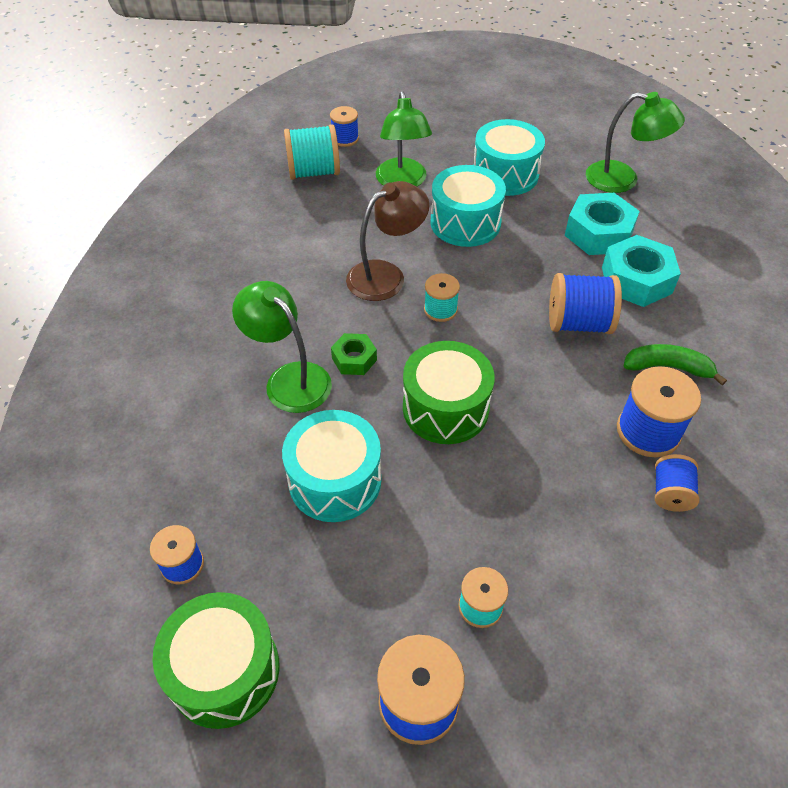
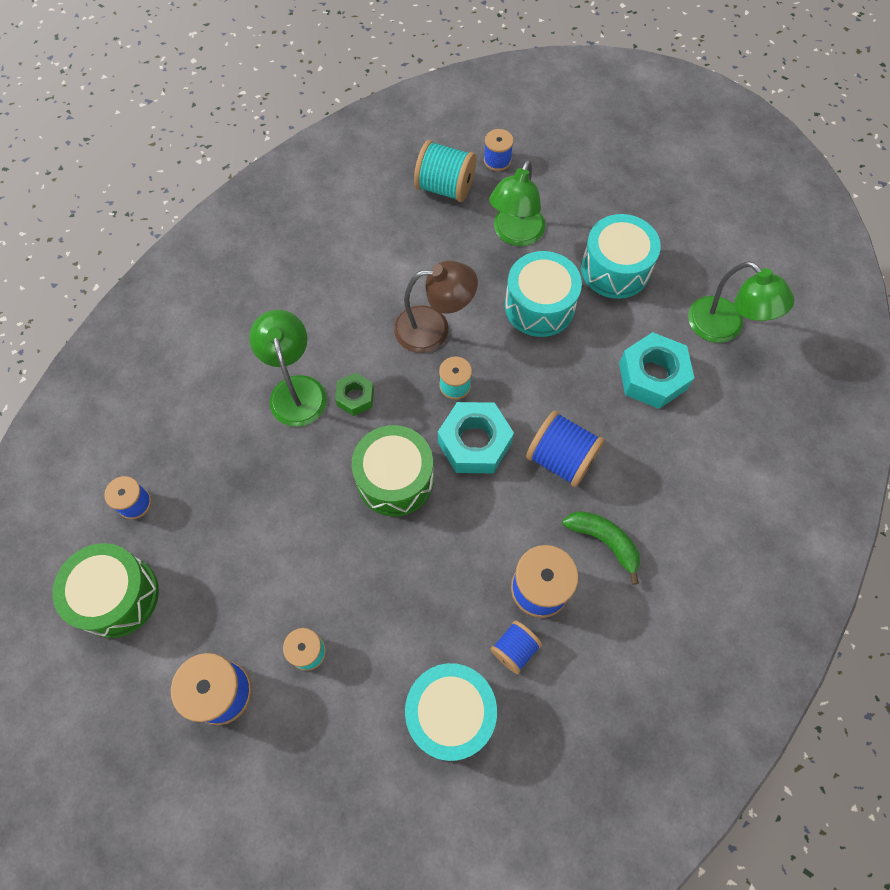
camera: 30 degrees right, 15 degrees up
turquoise drum [282,410,381,522] -> turquoise drum moved to [405,663,497,761]
turquoise nut [602,235,681,307] -> turquoise nut moved to [438,402,514,474]

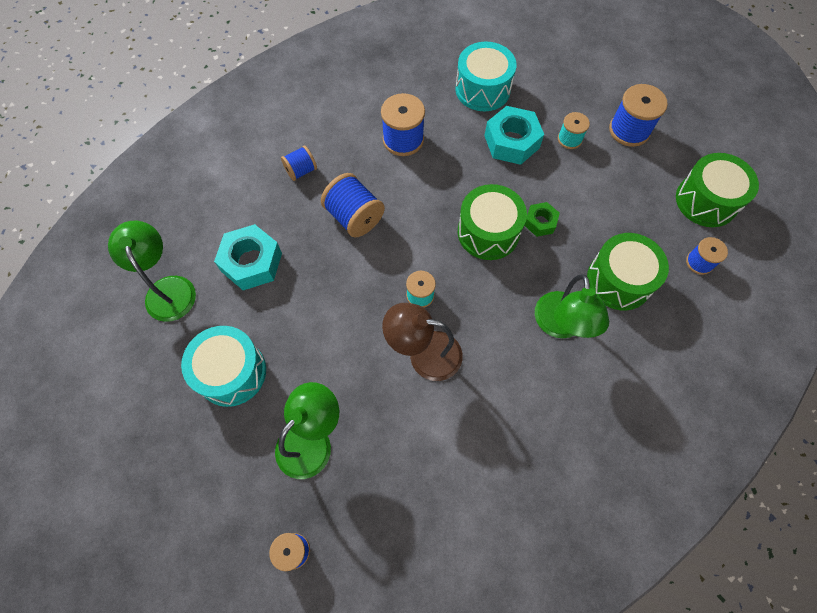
camera: 165 degrees left, 0 degrees up
green nut [335,373,374,416] -> green nut moved to [525,202,560,237]
turquoise spool [414,140,476,202] -> none
turquoise nut [438,402,514,474] -> turquoise nut moved to [484,106,544,165]
blue spool [490,620,542,674] -> blue spool moved to [281,146,317,181]
turquoise drum [505,251,582,337] -> none
green banana [562,511,640,585] -> none
none -> green drum [587,233,669,310]

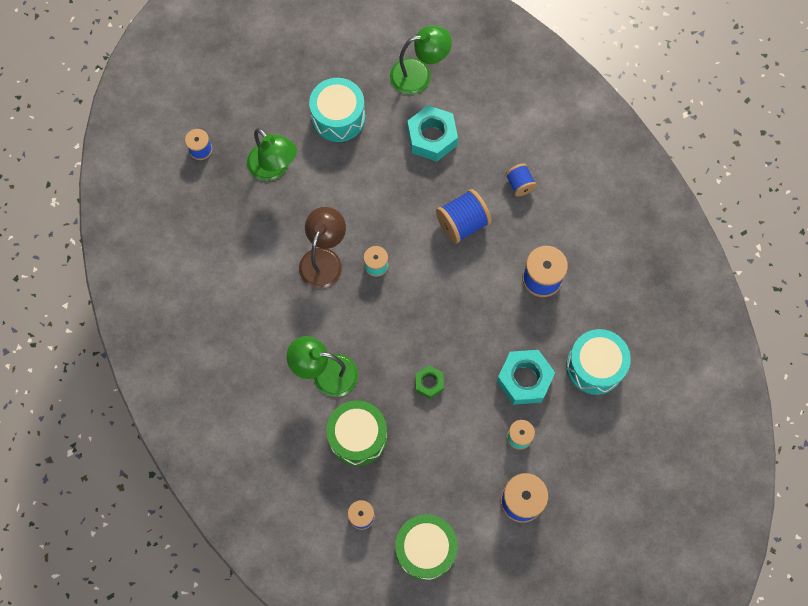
camera: 100 degrees right, 5 degrees up
green drum [458,184,527,260] -> none

